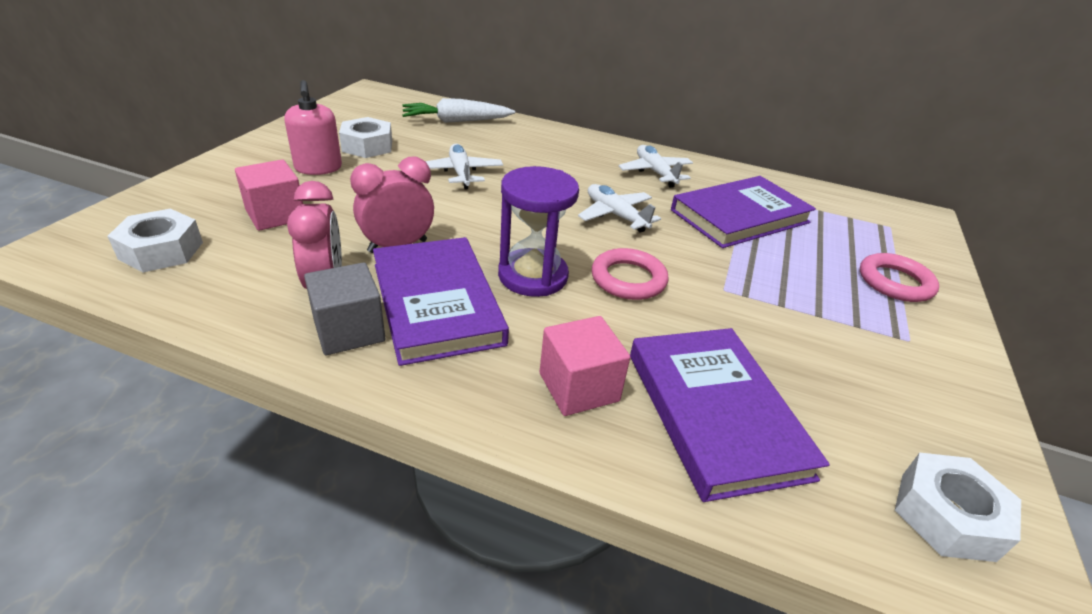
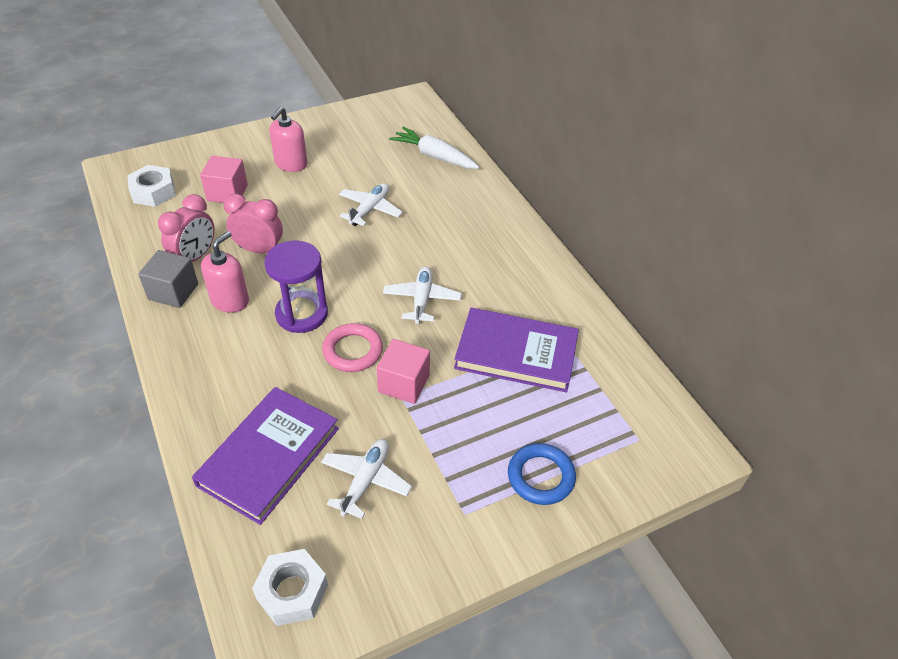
camera: 45 degrees right, 10 degrees up
white nut [339,117,392,158] -> none
purple book [373,237,509,366] -> pink soap dispenser [201,231,249,313]
pink cube [540,316,630,416] -> pink cube moved to [376,339,430,404]
white plane [619,145,693,188] -> white plane moved to [321,439,412,519]
pink ring [860,253,939,302] -> blue ring [508,443,576,505]

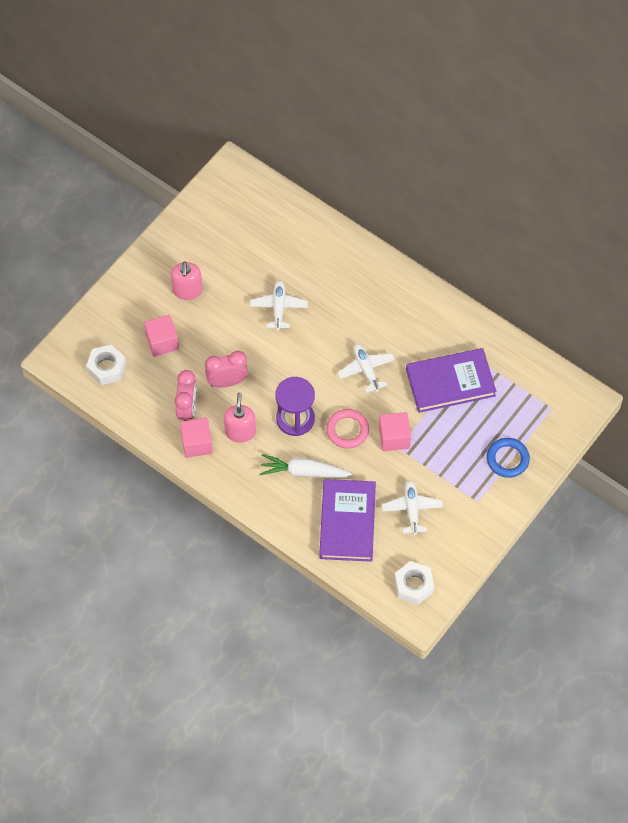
camera: 25 degrees left, 15 degrees up
grey cube [138,250,198,308] -> pink cube [180,418,213,458]
white carrot [389,127,480,169] -> white carrot moved to [259,454,352,478]

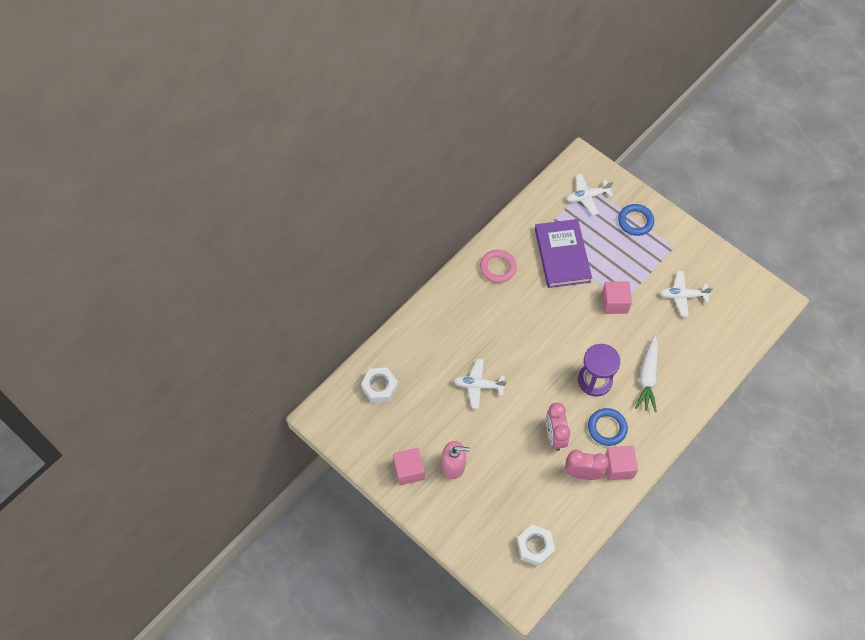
camera: 85 degrees left, 0 degrees up
pink cube [144,315,179,357] -> pink cube moved to [393,448,425,485]
pink soap dispenser [224,393,256,443] -> blue ring [588,408,628,446]
purple book [319,479,376,562] -> none
pink ring [326,409,369,448] -> pink ring moved to [480,250,517,283]
white plane [338,344,394,393] -> white plane moved to [566,174,613,215]
white nut [394,561,434,605] -> white nut moved to [361,367,398,403]

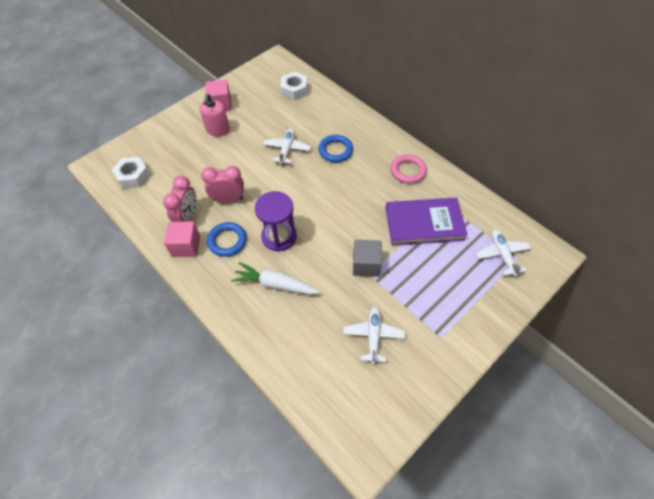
camera: 95 degrees right, 5 degrees down
pink cube [602,281,632,314] -> grey cube [353,240,382,277]
blue ring [618,204,654,236] -> blue ring moved to [319,135,353,162]

